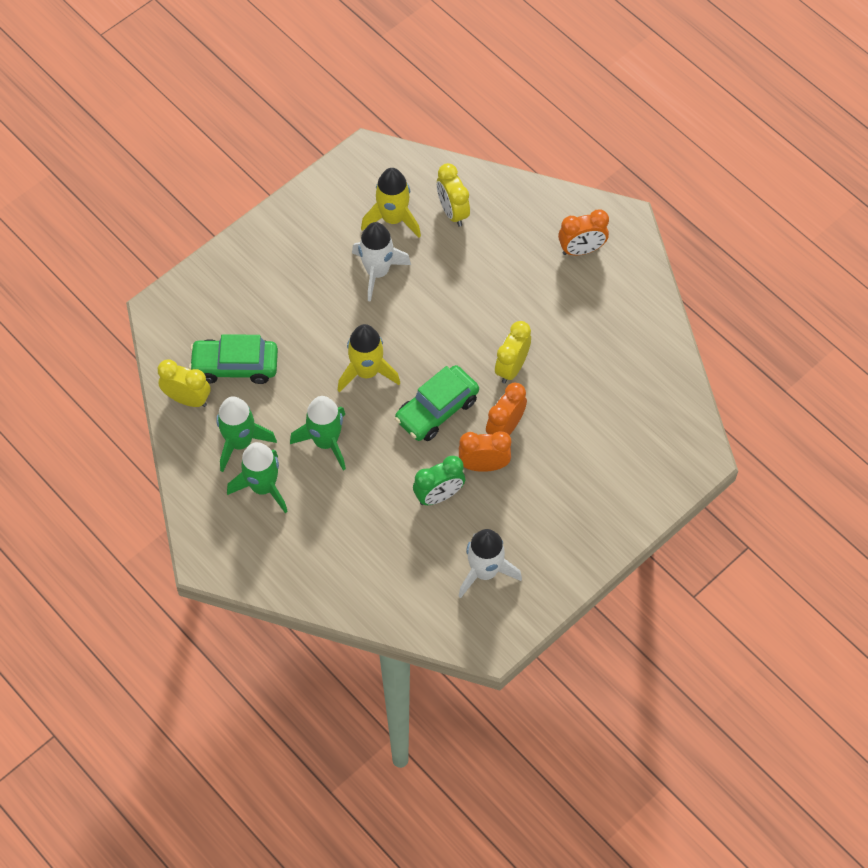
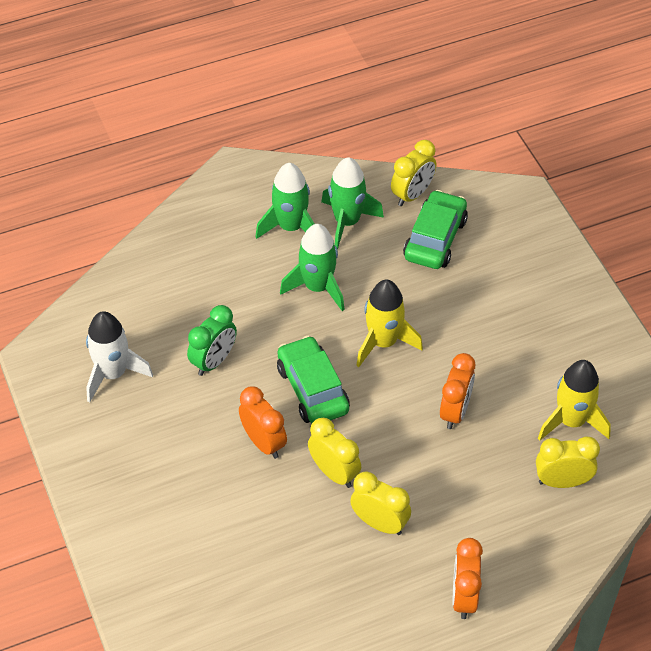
camera: 110 degrees right, 10 degrees down
white rocket [352,222,411,302] -> none
green clock [413,456,465,505] -> green clock turned 135 degrees counterclockwise [187,305,237,376]
orange clock [459,431,511,472] -> orange clock moved to [440,353,475,429]
none -> yellow clock [350,471,411,535]

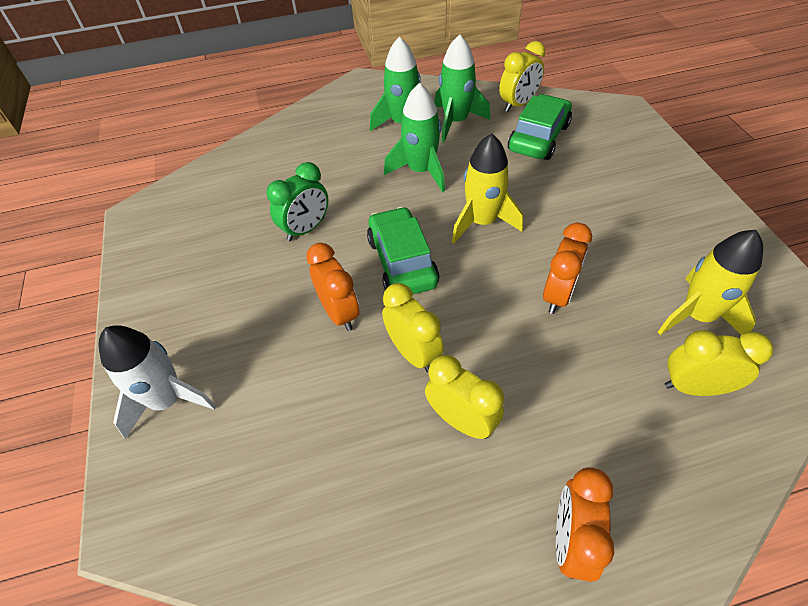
camera: 10 degrees right, 0 degrees up
white rocket [86,311,153,402] -> white rocket moved to [99,325,216,439]

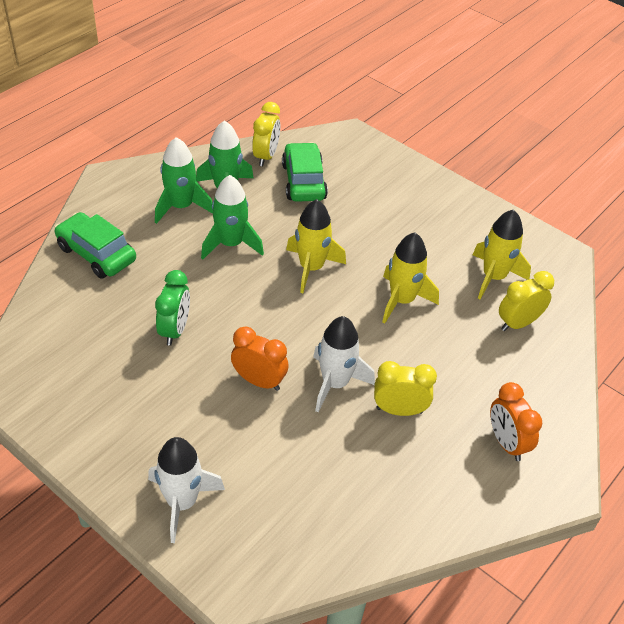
camera: 40 degrees left, 5 degrees down
green car [367,207,440,294] -> green car moved to [54,212,136,279]
yellow clock [382,283,444,372] -> white rocket [313,316,375,412]
orange clock [543,222,592,314] -> yellow rocket [382,233,439,323]

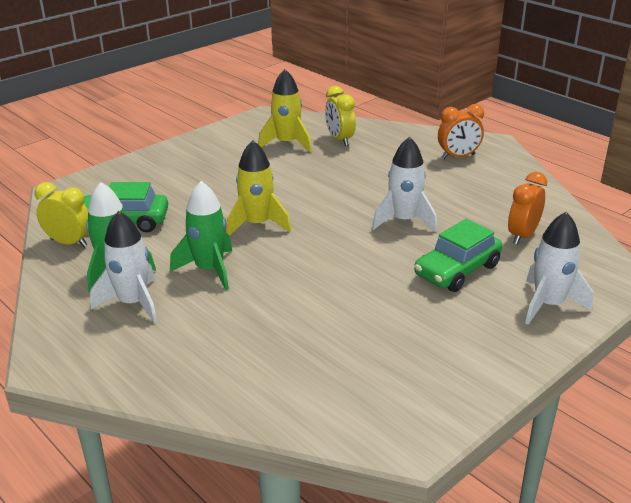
camera: 80 degrees left, 15 degrees down
green car [54,212,136,279] -> green car moved to [414,219,502,292]
green rocket [155,137,213,224] -> white rocket [90,211,157,324]
green clock [155,270,190,346] -> none
orange clock [231,326,288,391] -> orange clock moved to [508,172,547,245]
yellow clock [374,361,437,416] -> none
yellow rocket [382,233,439,323] -> none

